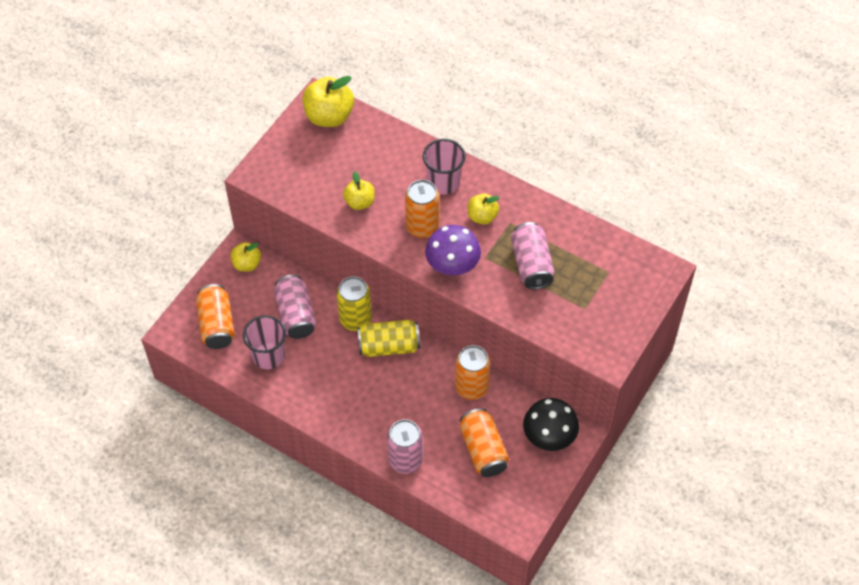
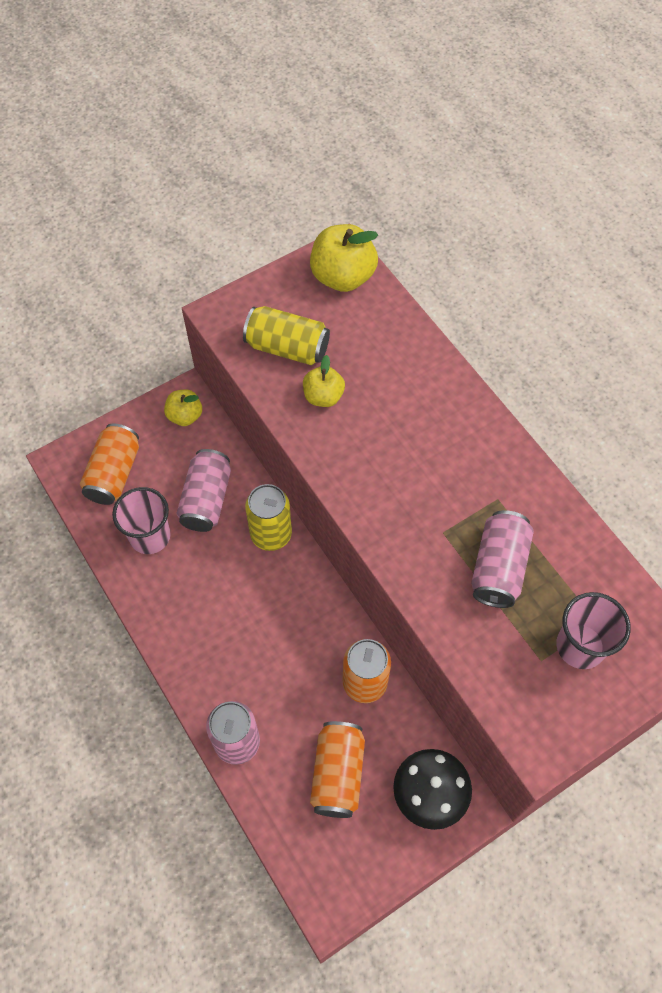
camera: 25 degrees right, 5 degrees up
yellow can [357,319,420,357] -> yellow can moved to [243,306,330,365]
orange can [405,180,440,238] -> none
pink cup [423,139,466,195] -> pink cup moved to [556,592,631,669]
purple mushroom [425,225,481,275] -> none
yellow apple [468,194,499,225] -> none

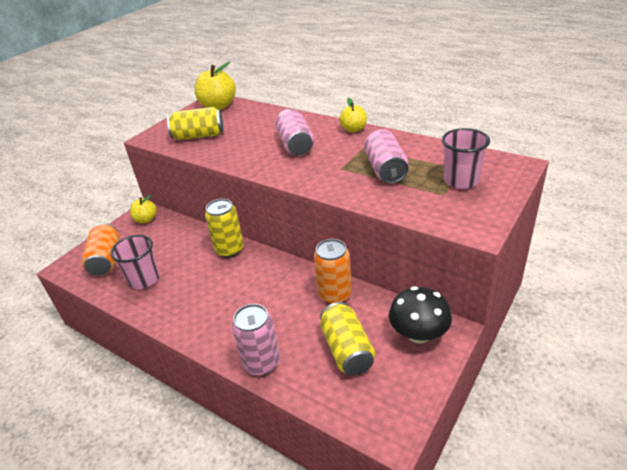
camera: 20 degrees left, 25 degrees down
pink can [176,449,231,532] -> pink can moved to [276,109,314,156]
yellow apple [303,355,345,407] -> yellow apple moved to [339,98,367,132]
orange can [310,721,365,818] -> yellow can [320,302,375,376]

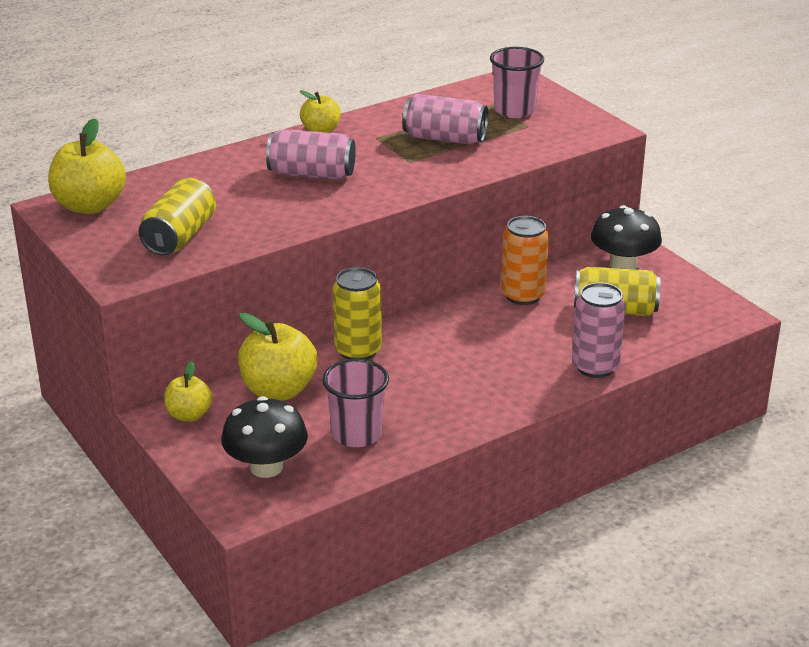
camera: 70 degrees left, 5 degrees down
orange can [81,223,119,276] -> black mushroom [221,396,308,478]
none -> yellow apple [238,312,317,401]

